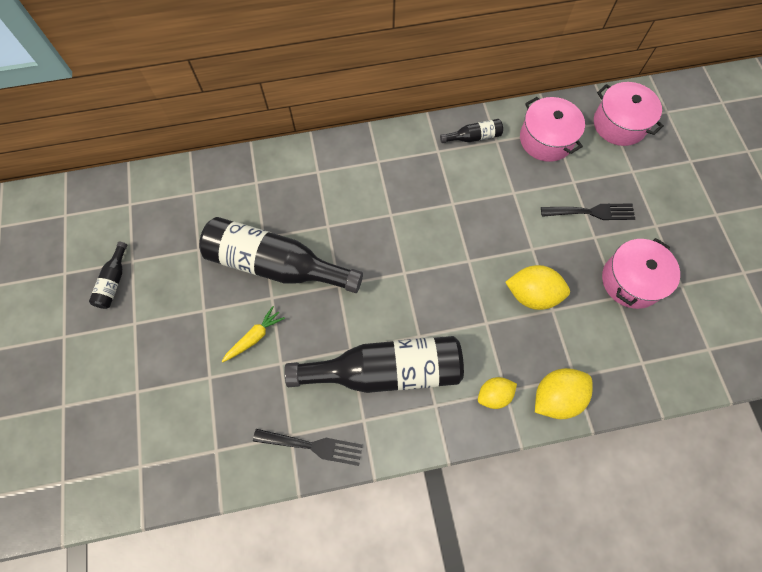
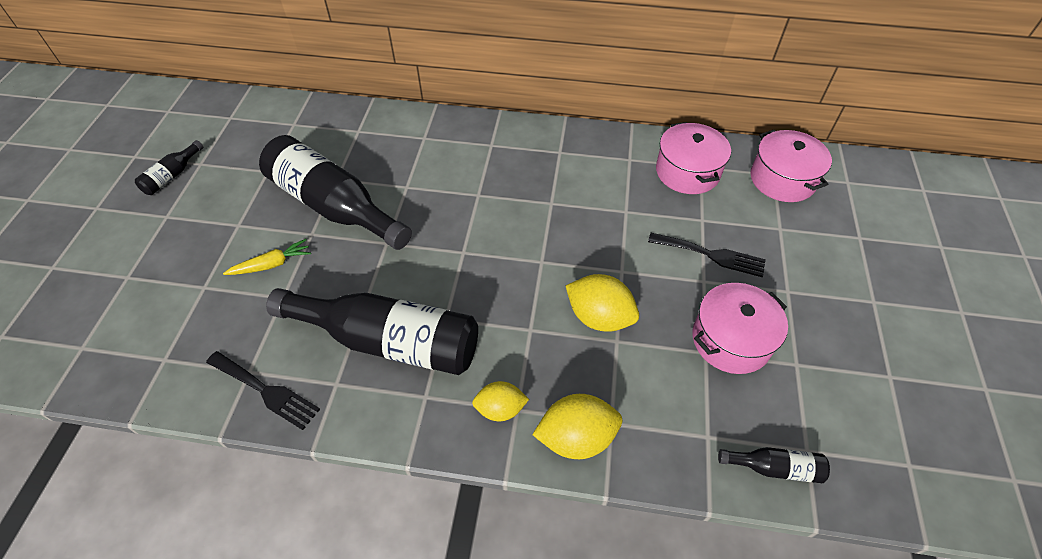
camera: 20 degrees right, 15 degrees down
black bottle [440,119,503,143] -> black bottle moved to [718,447,830,483]

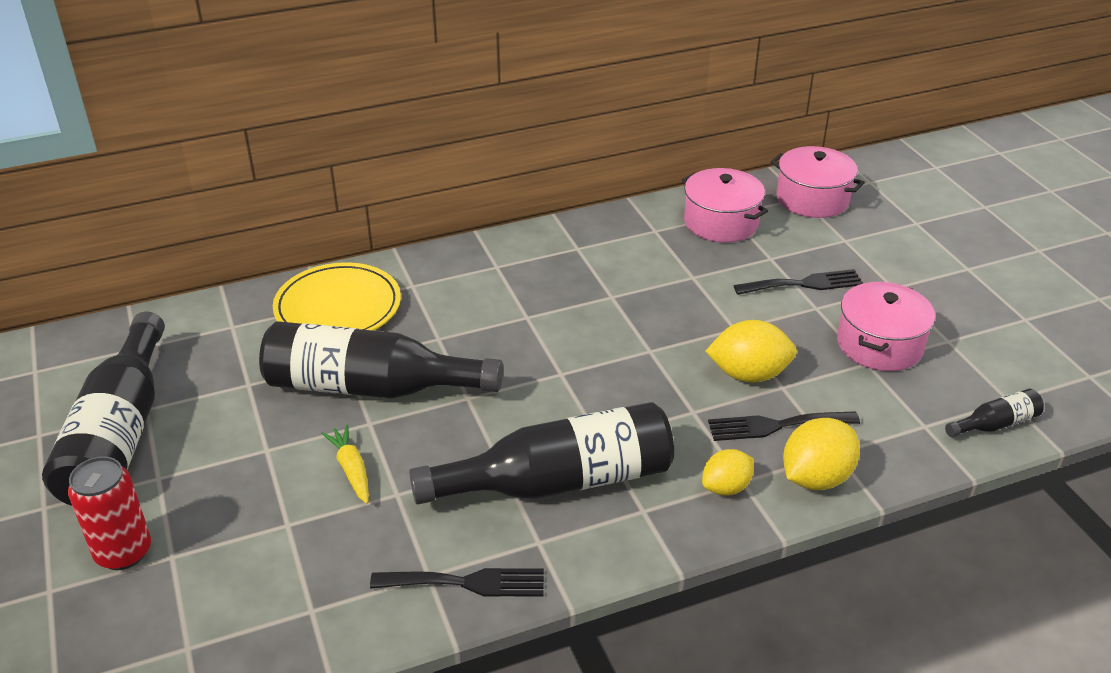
camera: 30 degrees left, 15 degrees down
black bottle [135,140,204,195] -> black bottle [42,312,165,506], size x2.32
yellow carrot [223,239,311,275] -> yellow carrot turned 60 degrees counterclockwise [321,424,369,504]
none -> red can [68,456,151,570]
none -> yellow plate [273,262,401,331]
none -> black fork [708,411,860,441]

